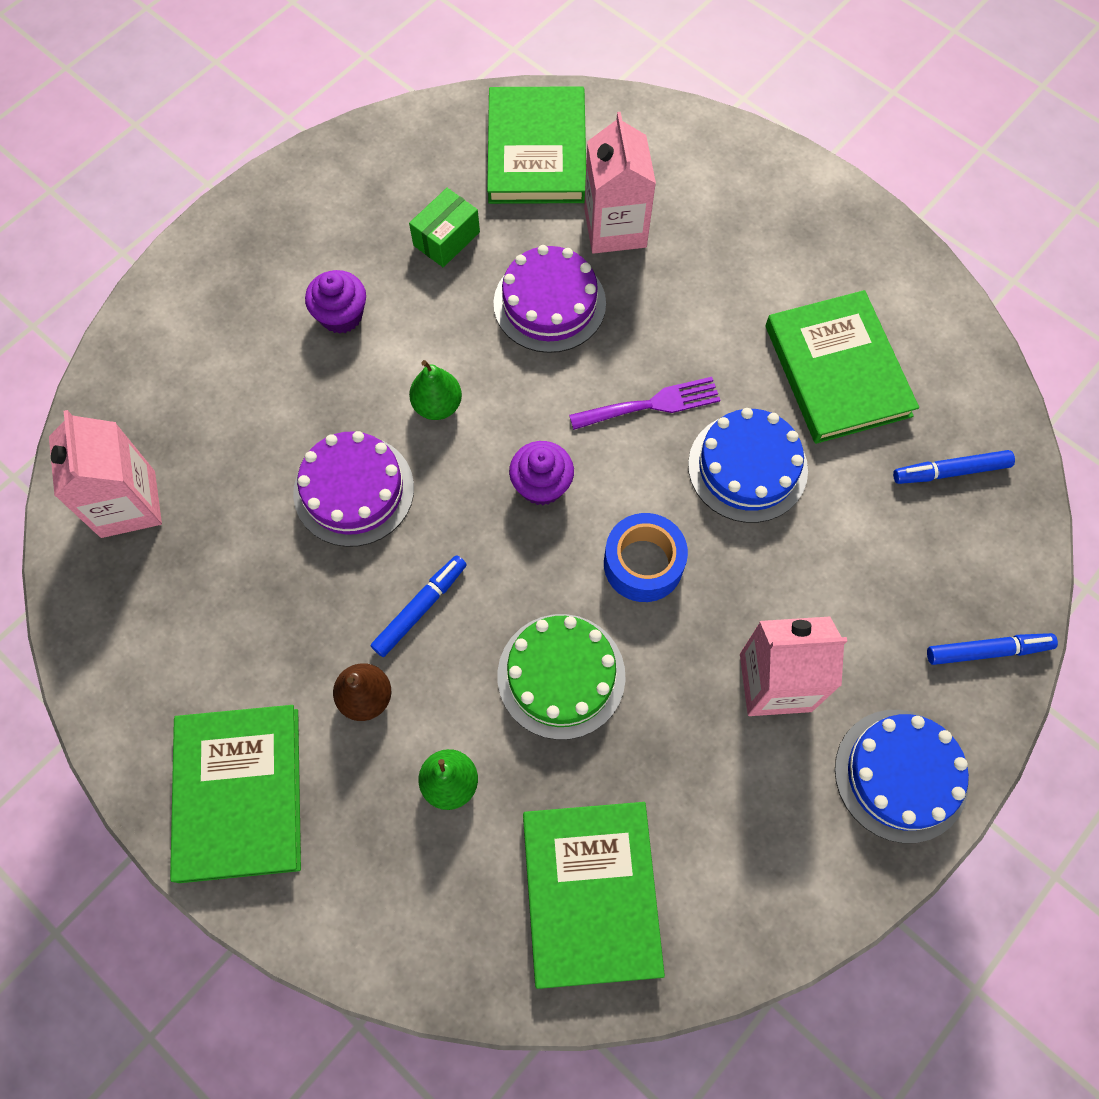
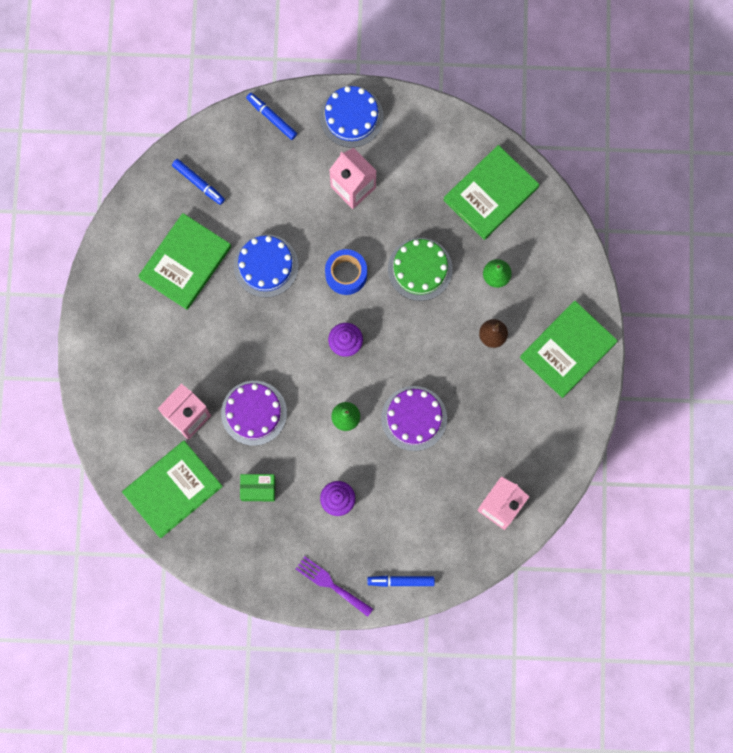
camera: 130 degrees left, 10 degrees up
blue marker [371,555,467,657] -> blue marker moved to [367,576,435,587]
purple fork [569,377,720,430] -> purple fork moved to [296,556,373,617]

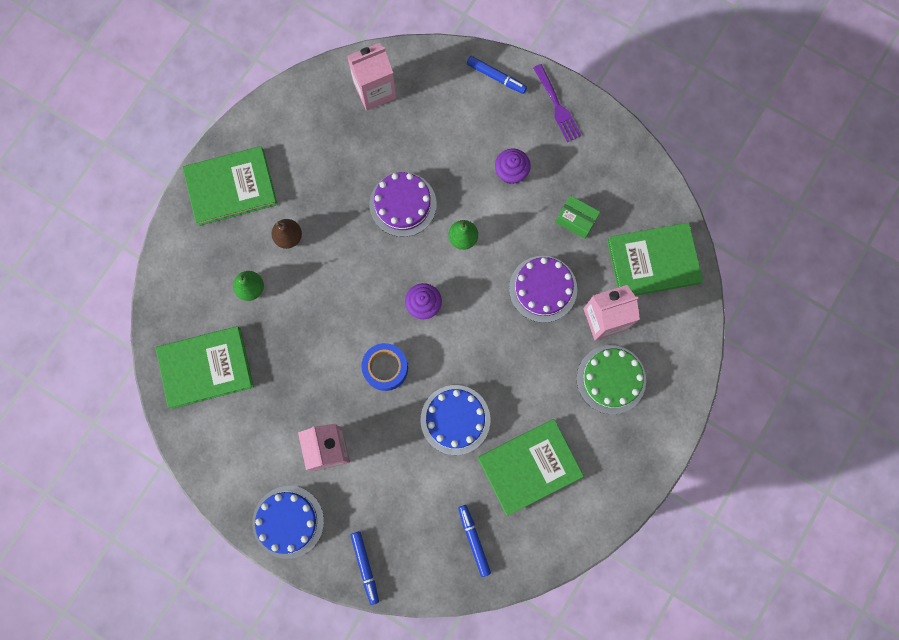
camera: 150 degrees left, 0 degrees up
green cake [388,238,453,301] -> green cake moved to [577,345,646,414]

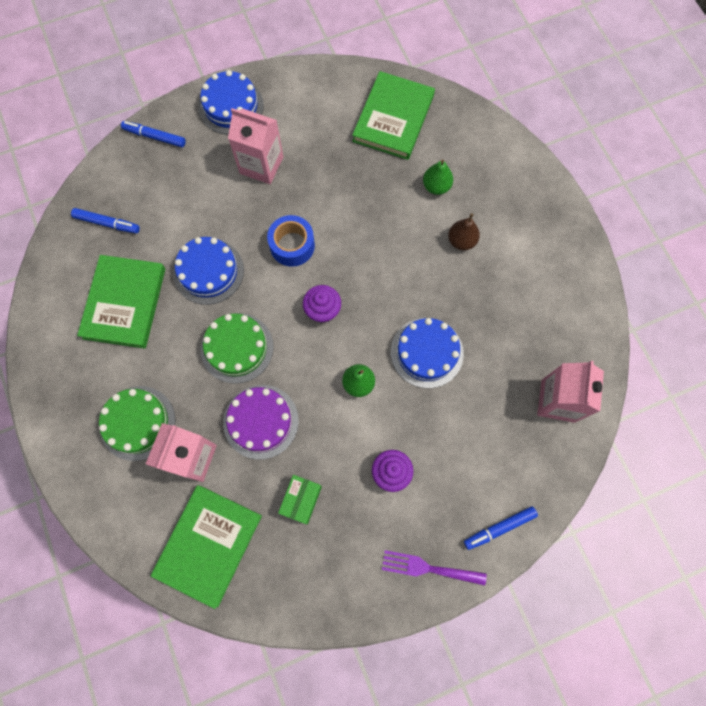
camera: 125 degrees right, 5 degrees down
green book [183,146,278,226] -> none
purple cake [370,172,437,237] -> blue cake [391,318,464,388]
green box [556,195,600,239] -> green box turned 45 degrees counterclockwise [278,475,322,524]
none -> green cake [201,313,274,384]

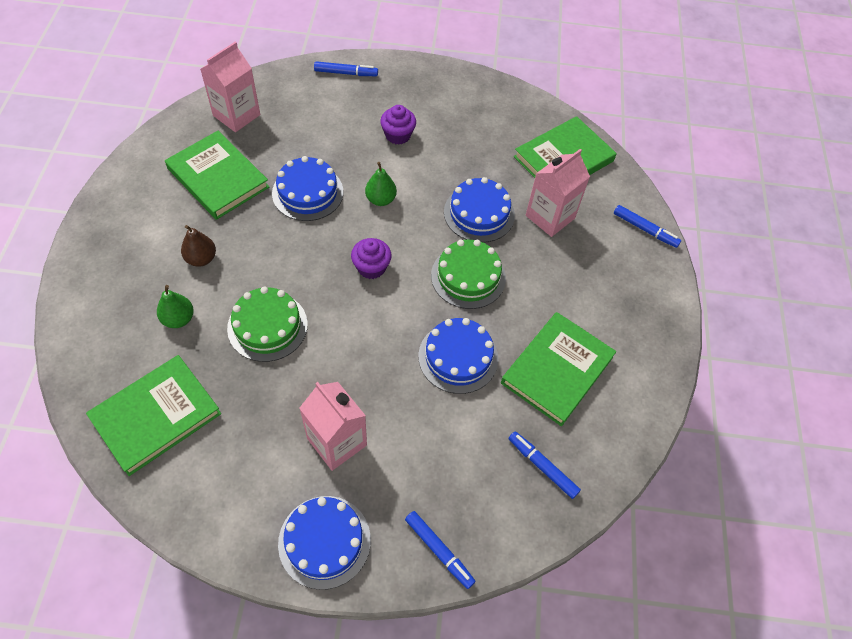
camera: 155 degrees left, 15 degrees down
green cake [99,386,175,461] -> green cake moved to [227,287,308,362]
purple cake [223,385,299,460] -> blue cake [444,177,515,243]
blue tape [267,215,315,267] -> none
green box [278,475,322,524] -> none
purple fork [382,550,487,586] -> none
none -> green book [165,131,269,220]
none -> blue marker [614,205,681,248]

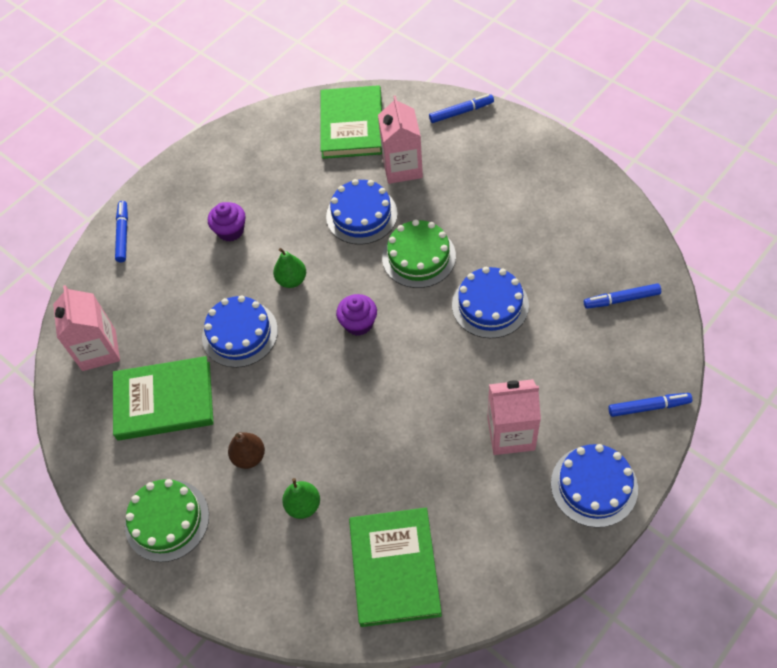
camera: 45 degrees left, 0 degrees up
green cake [227,287,308,362] -> green cake moved to [125,479,209,562]
blue marker [314,61,378,76] -> blue marker turned 45 degrees counterclockwise [115,201,128,262]
green book [501,312,616,426] -> none

